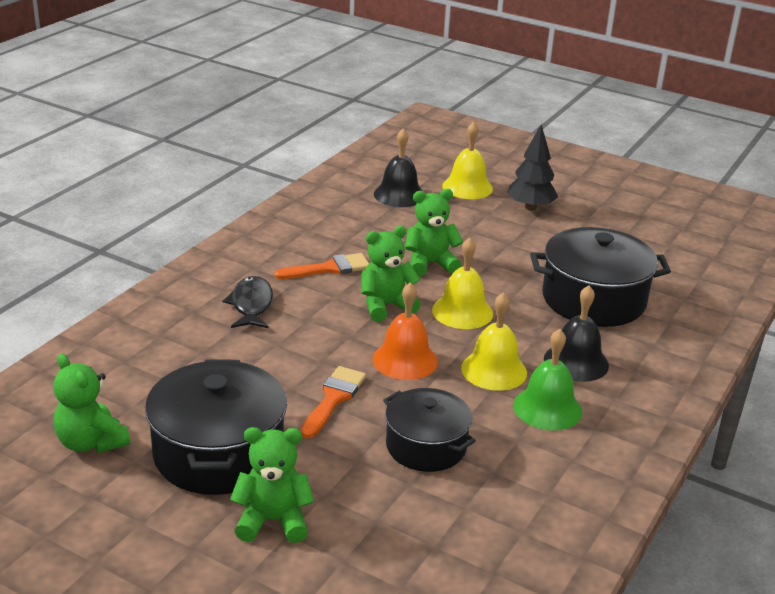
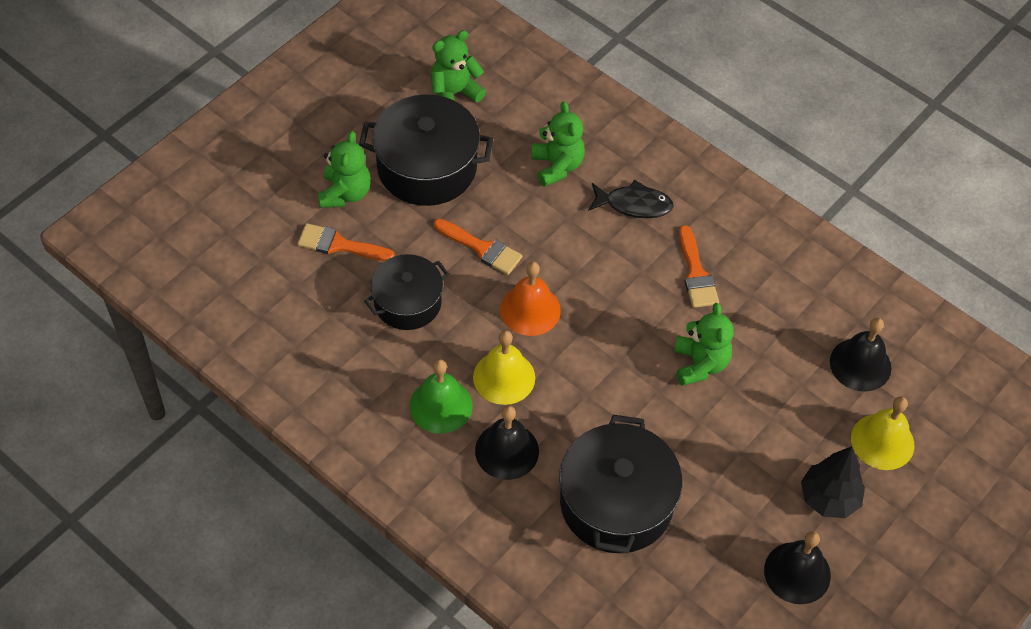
camera: 100 degrees right, 25 degrees up
green teddy bear [361,226,421,322] -> green teddy bear moved to [532,101,585,187]
yellow bell [432,237,493,329] -> none
none -> orange brush [297,223,395,261]
none -> black bell [764,531,831,604]

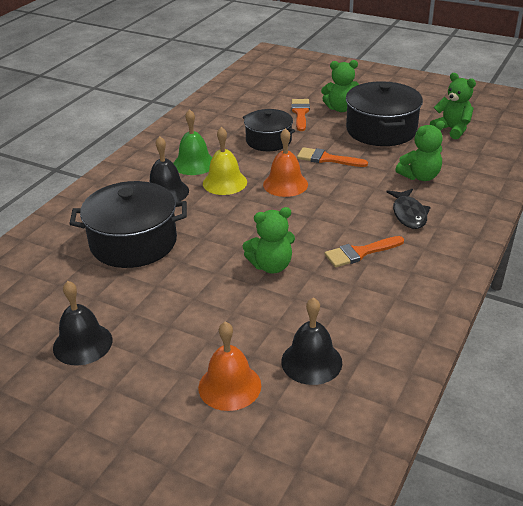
camera: 80 degrees right, 20 degrees down
orange brush [434,219,522,275] -> orange brush turned 90 degrees clockwise [297,147,368,167]
black tree [801,446,865,518] -> none
yellow bell [851,397,914,470] -> orange bell [198,322,261,411]

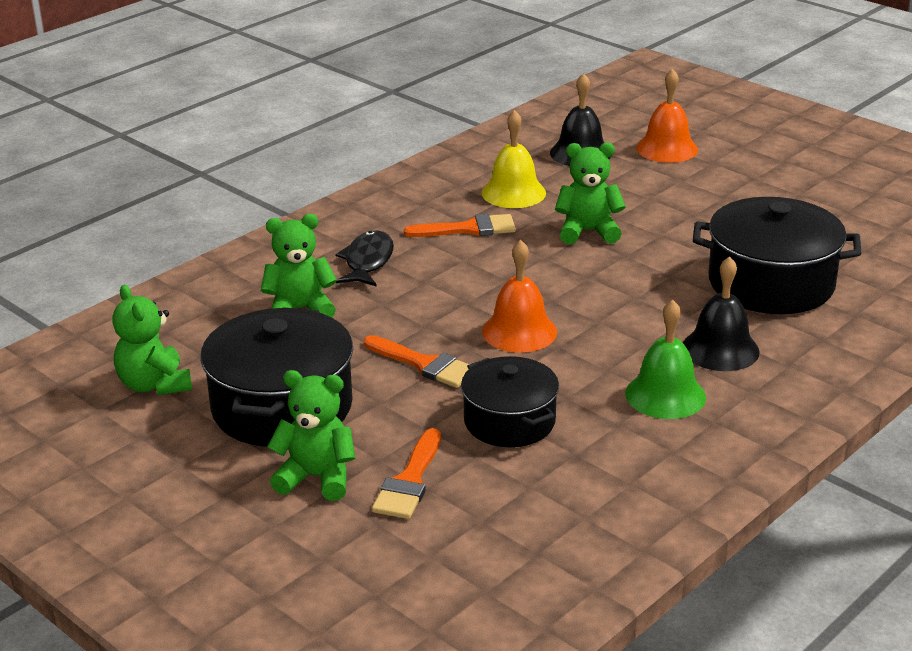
camera: 165 degrees left, 5 degrees down
black bell [53,281,112,365] -> none
yellow bell [203,127,247,195] -> yellow bell moved to [482,110,546,208]

